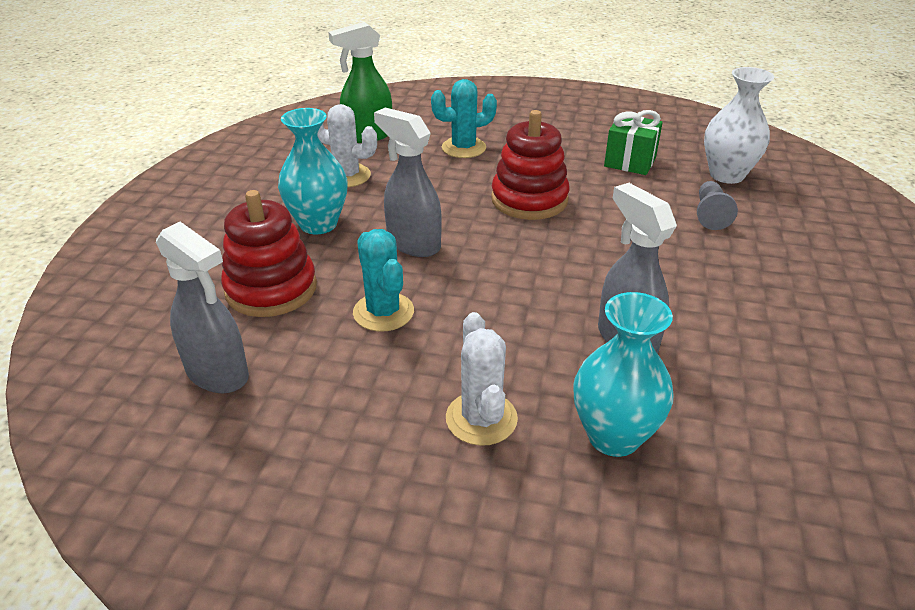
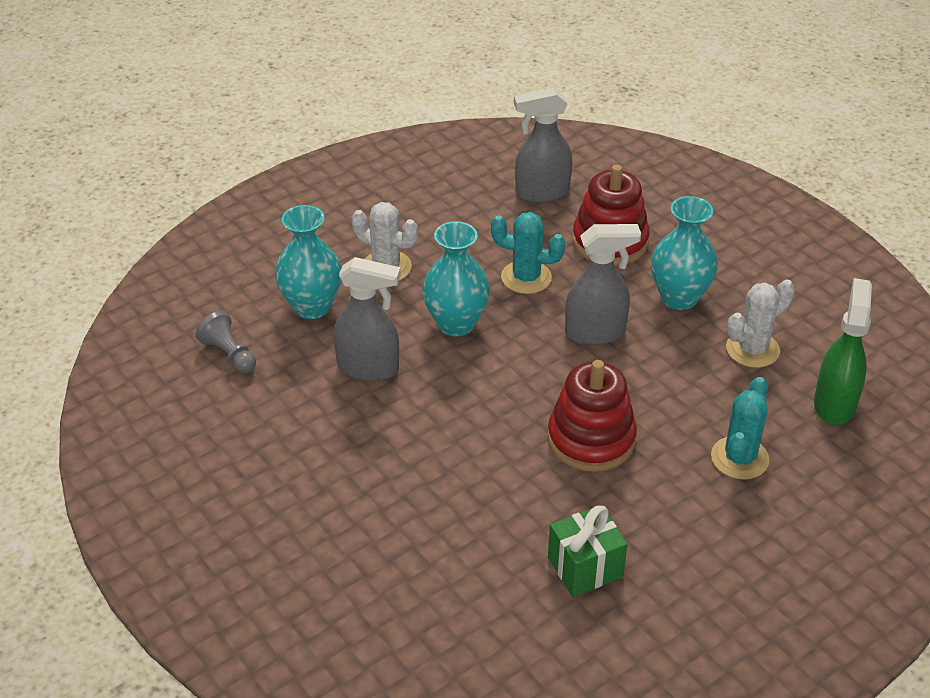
camera: 130 degrees right, 5 degrees up
grey pawn [697,181,738,230] -> grey pawn moved to [196,311,256,374]
white vase [704,67,774,184] -> none
none -> turquoise vase [422,221,490,336]

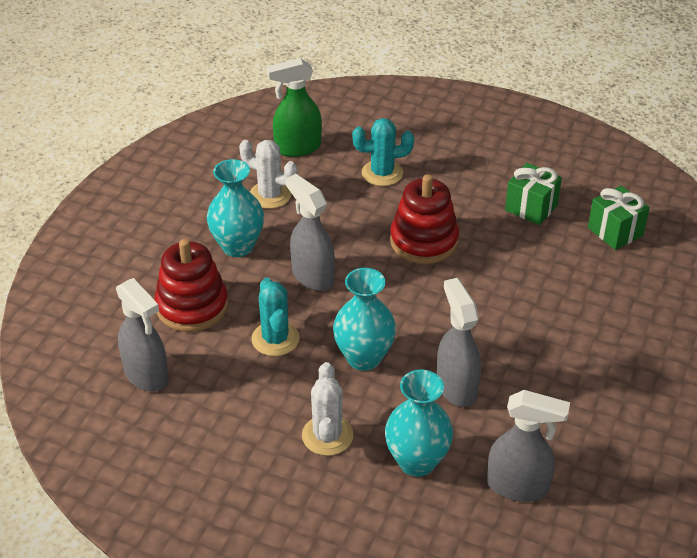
camera: 120 degrees left, 0 degrees up
grey pawn [196,311,256,374] -> grey spray bottle [487,390,570,502]
none -> green gift [588,186,650,250]

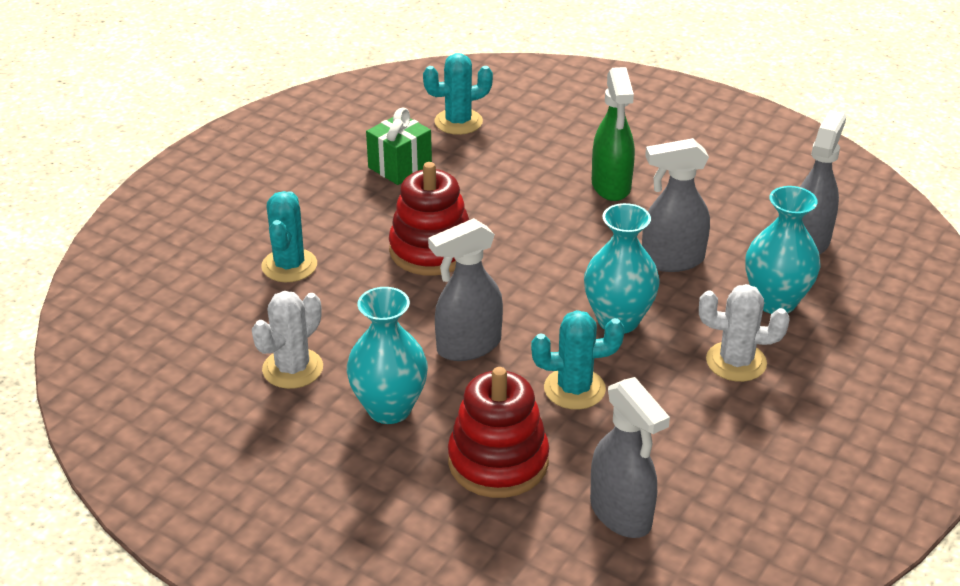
camera: 80 degrees left, 5 degrees down
grey spray bottle [116,278,169,392] -> grey spray bottle turned 90 degrees clockwise [590,377,670,538]
green spray bottle [267,58,322,157] -> green spray bottle moved to [592,67,635,201]
green gift [588,186,650,250] -> turquoise cactus [423,53,493,135]

